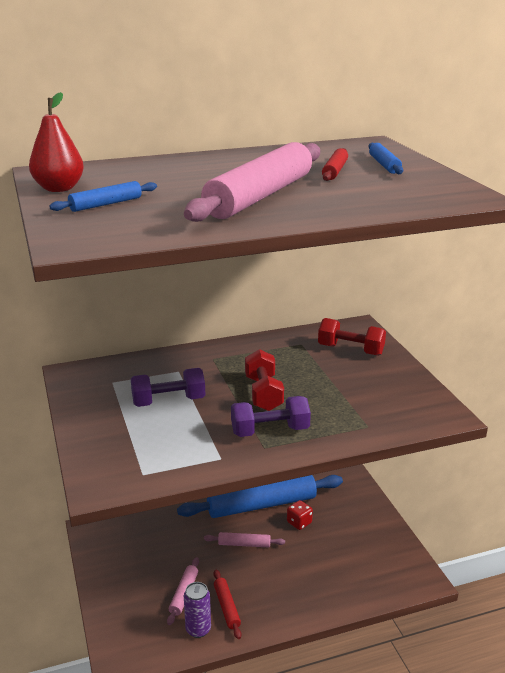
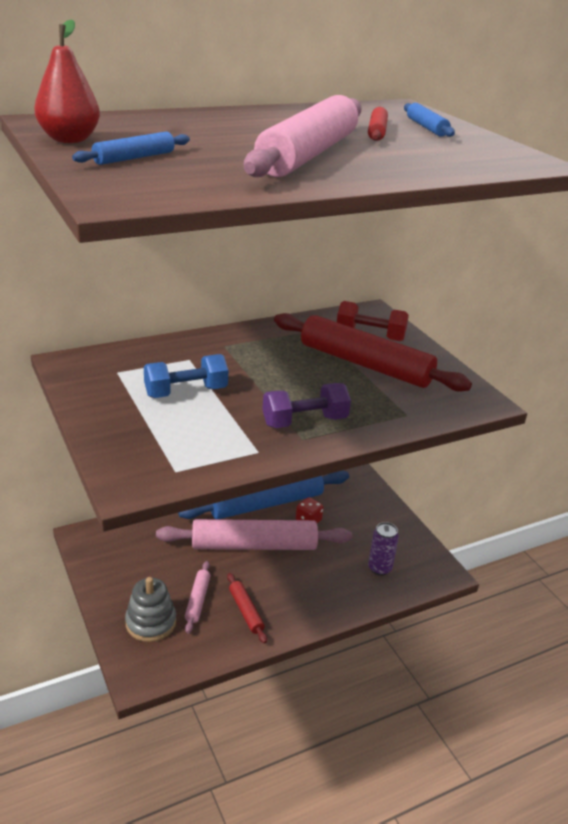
camera: 10 degrees left, 5 degrees up
purple dumbbell [131,368,205,407] -> blue dumbbell [144,354,228,398]
purple can [184,582,211,638] -> purple can moved to [368,522,399,576]
pink rolling pin [204,532,285,548] -> pink rolling pin [156,519,352,550], size x2.23
red dumbbell [245,349,284,411] -> none
none -> grey stacking toy [125,577,176,642]
none -> red rolling pin [274,313,472,392]

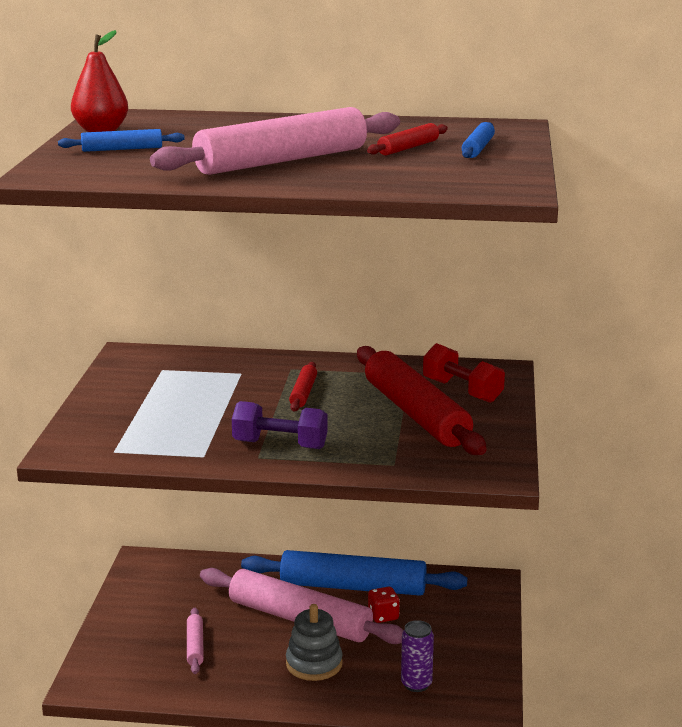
camera: 35 degrees right, 10 degrees down
grey stacking toy [125,577,176,642] -> grey stacking toy moved to [286,604,343,681]
blue dumbbell [144,354,228,398] -> none
pink rolling pin [185,561,210,634] -> pink rolling pin turned 45 degrees counterclockwise [187,608,204,674]
red rolling pin [227,573,267,644] -> red rolling pin moved to [289,362,317,412]

